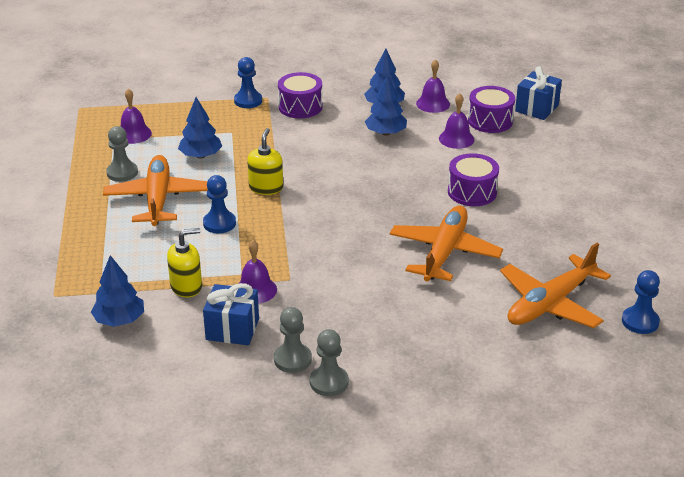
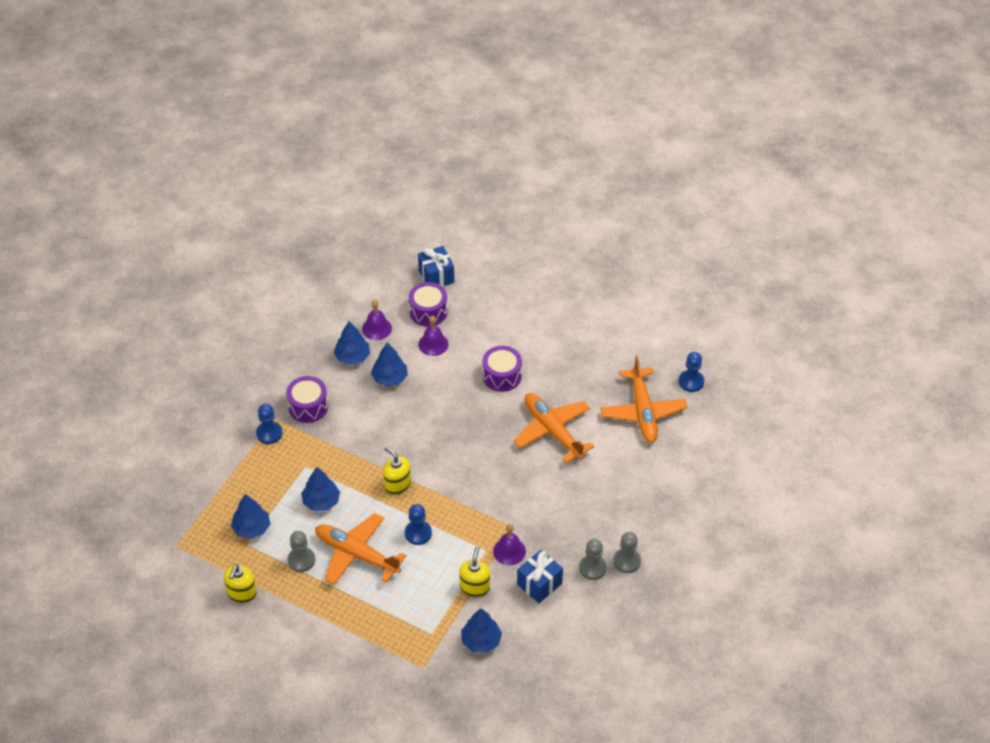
camera: 55 degrees left, 15 degrees up
purple bell [120,88,152,144] -> blue tree [231,494,270,539]
none -> yellow soap dispenser [224,564,257,603]

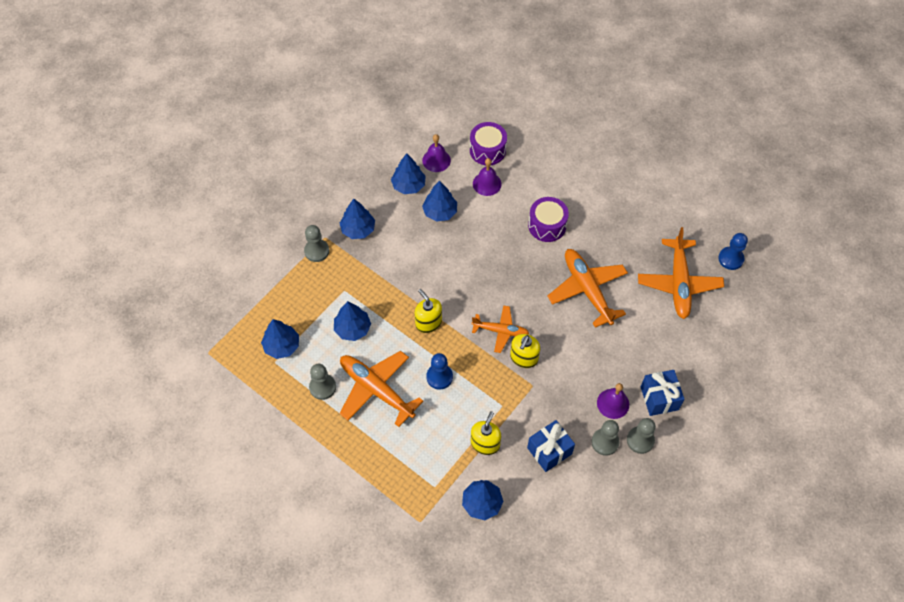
camera: 10 degrees right, 10 degrees up
yellow soap dispenser [224,564,257,603] -> yellow soap dispenser moved to [510,334,540,368]
blue pawn [256,404,282,444] -> grey pawn [304,225,329,262]
purple drum [286,376,328,423] -> blue tree [340,199,375,239]
blue gift [418,246,454,287] -> blue gift moved to [641,370,684,416]
purple bell [493,524,526,565] -> purple bell moved to [597,383,629,419]
none -> orange plane [472,305,529,353]

